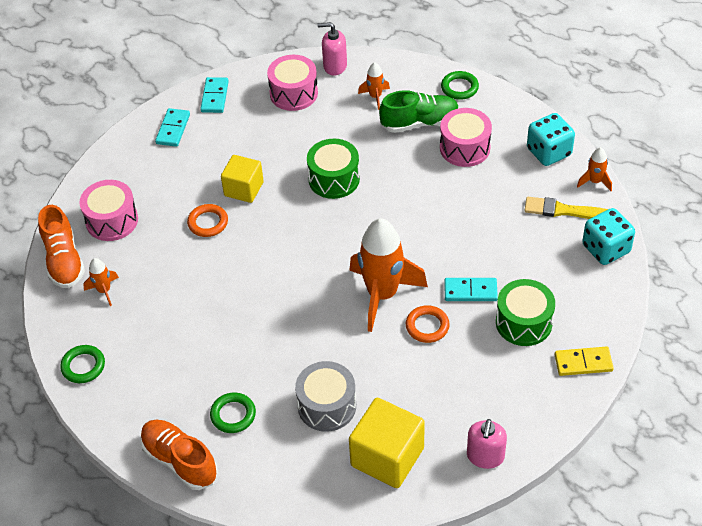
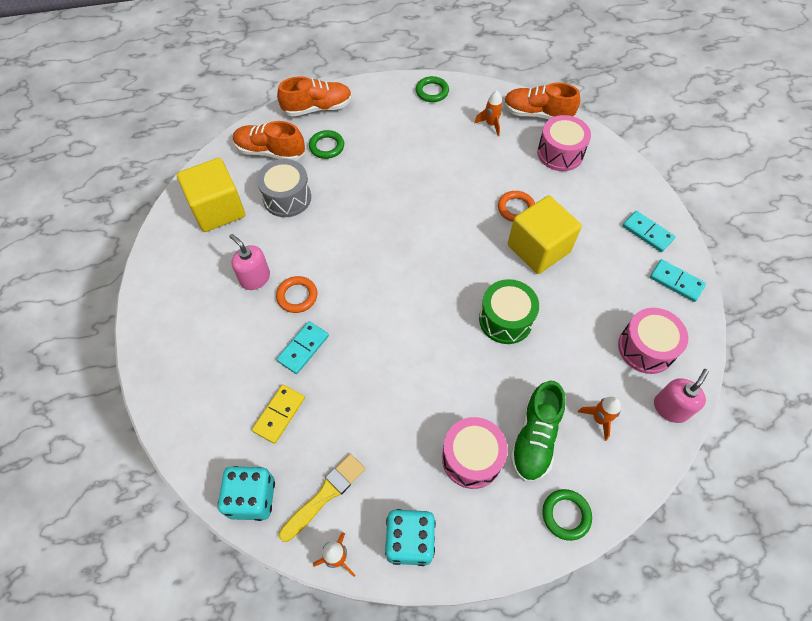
camera: 120 degrees right, 10 degrees up
yellow cube [221,155,264,203] -> yellow cube [508,196,582,274], size x1.52
orange rocket [349,218,428,332] -> none
pink soap dispenser [467,419,507,469] -> pink soap dispenser moved to [229,234,270,290]
green drum [496,279,555,346] -> none
yellow domino [555,346,614,376] -> yellow domino moved to [252,385,305,444]
none -> orange shoe [233,121,305,161]

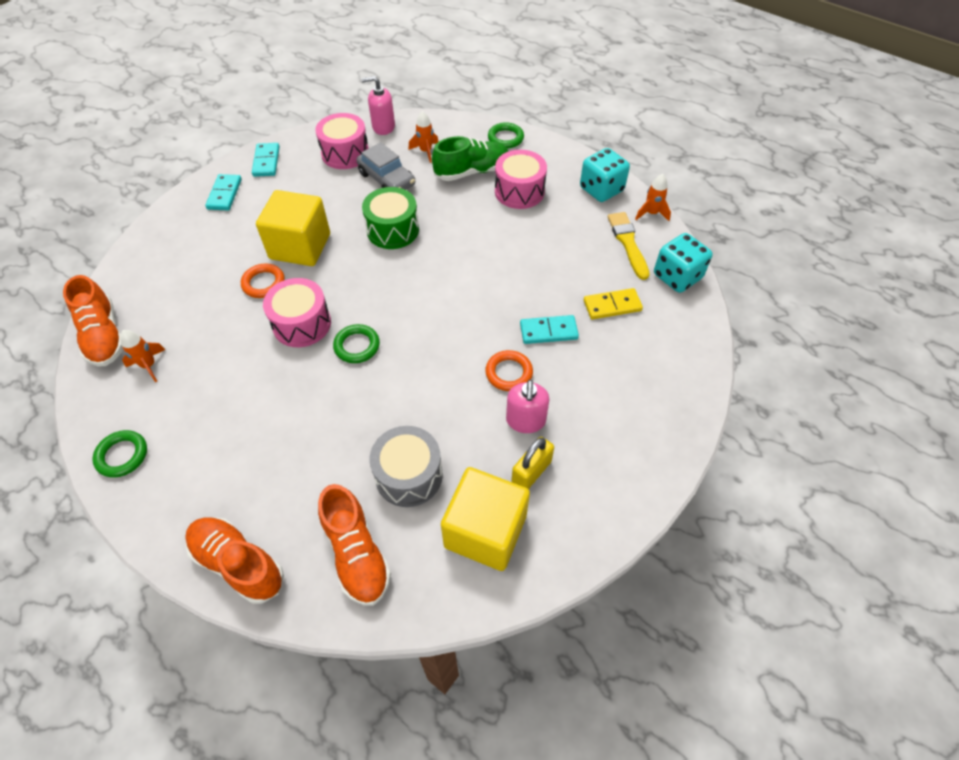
camera: 130 degrees left, 5 degrees down
yellow brush [279,454,365,542] -> yellow brush turned 75 degrees clockwise [608,212,650,280]
green ring [309,130,344,159] -> green ring moved to [333,324,380,363]
pink drum [537,115,591,171] -> pink drum moved to [263,278,331,347]
none -> grey car [356,142,415,190]
none -> yellow padlock [511,437,554,489]

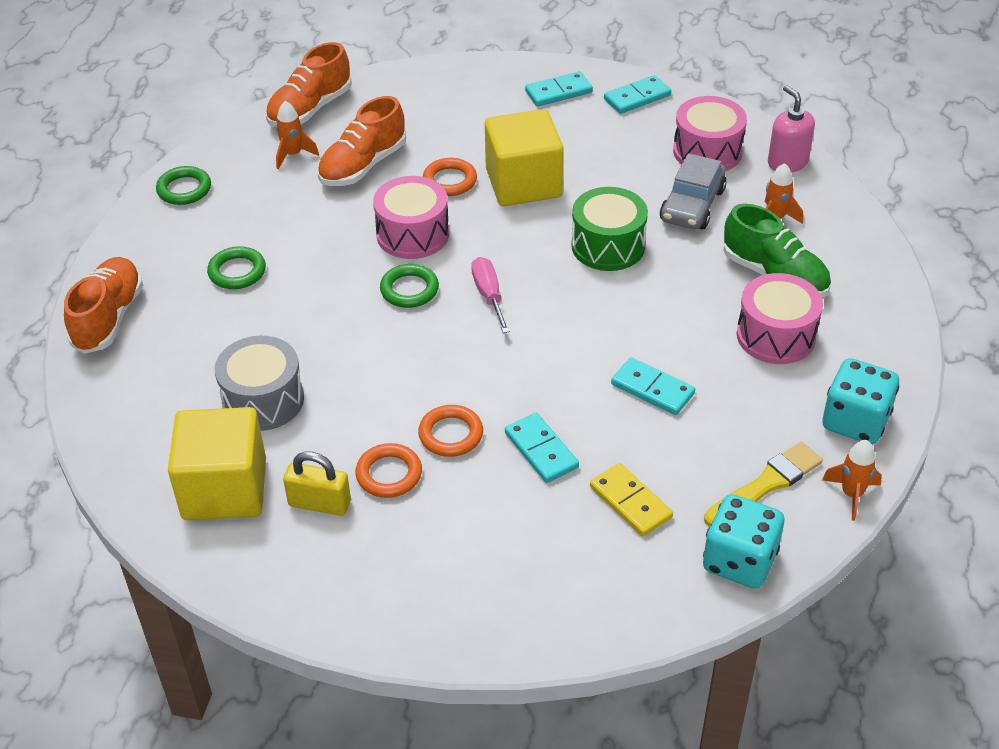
camera: 65 degrees right, 10 degrees down
orange shoe [318,484,391,606] -> orange shoe moved to [318,96,406,186]
green ring [488,122,524,149] -> green ring moved to [207,246,266,289]
pink soap dispenser [506,380,549,433] -> orange ring [356,443,422,498]
none -> pink screwdriver [471,257,510,333]
none -> turquoise domino [611,357,695,415]

